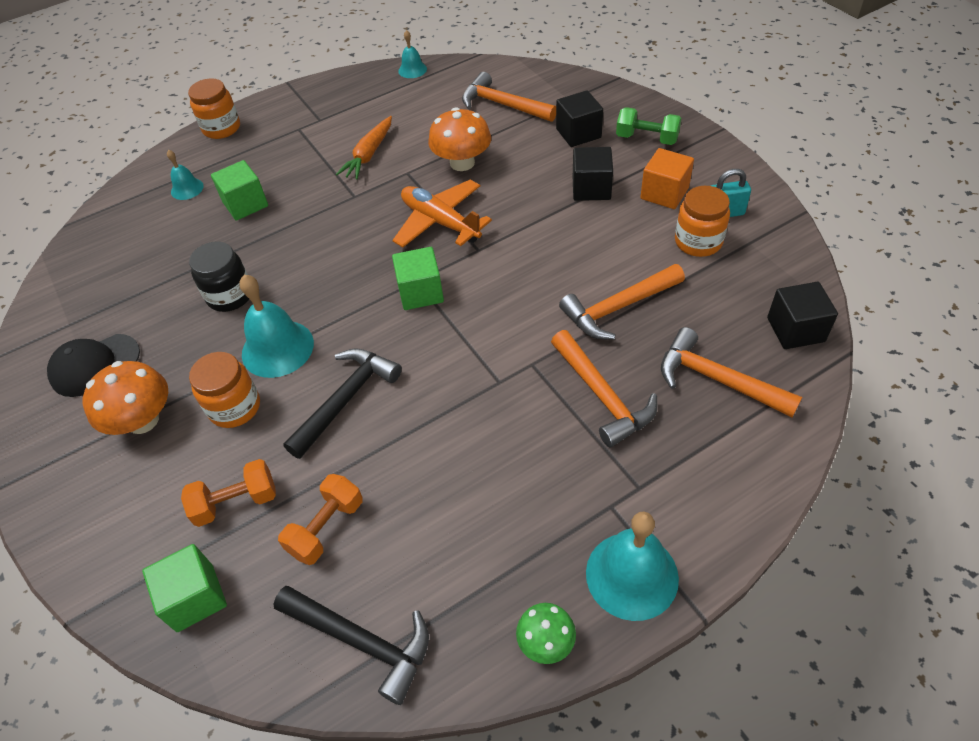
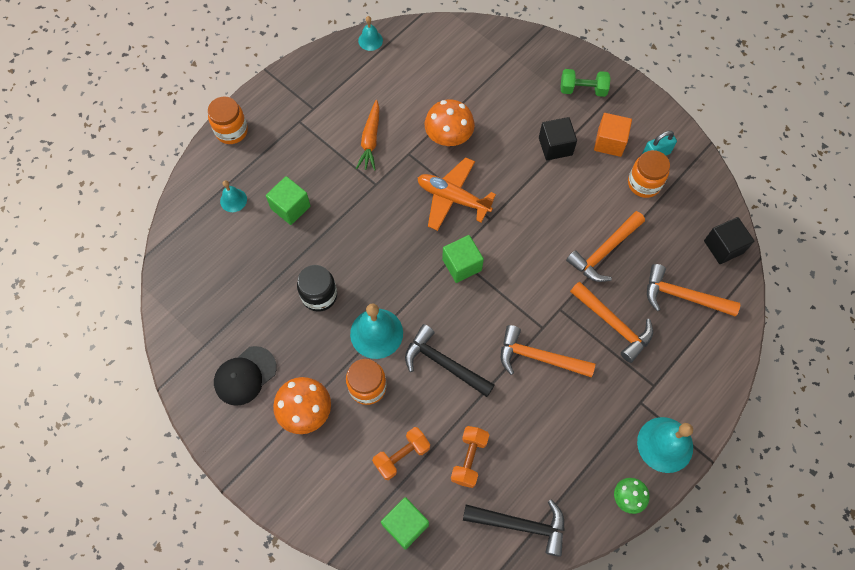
camera: 20 degrees left, 15 degrees up
black hammer [283,348,402,459] -> black hammer turned 75 degrees counterclockwise [405,324,495,397]
orange hammer [462,72,556,122] -> orange hammer moved to [501,325,595,378]
black cube [556,90,603,147] -> none

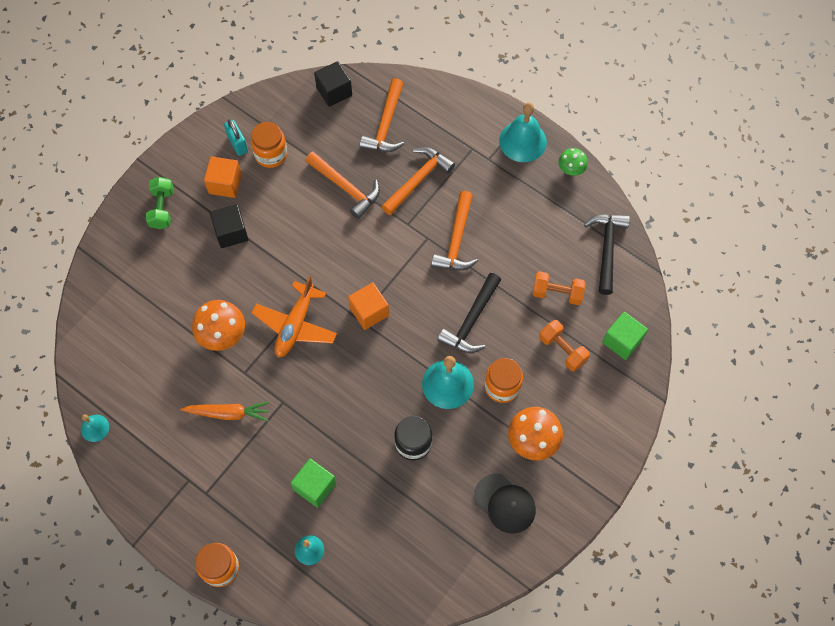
camera: 95 degrees left, 0 degrees up
green cube [442,235,484,283] -> orange cube [348,282,389,330]

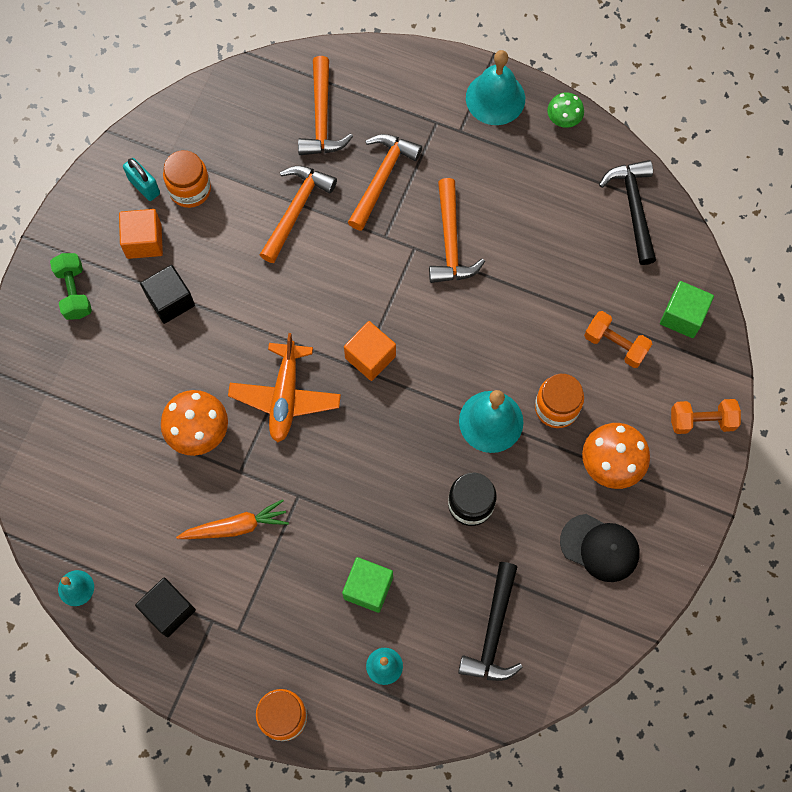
camera: 15 degrees left, 5 degrees up
orange hammer [305,152,380,219] -> orange hammer turned 90 degrees counterclockwise [260,166,337,263]
black cube [314,61,352,107] -> black cube moved to [135,578,196,637]
black hammer [438,273,501,353] -> black hammer moved to [458,562,523,681]
orange dumbbell [533,271,586,305] -> orange dumbbell moved to [671,399,741,434]

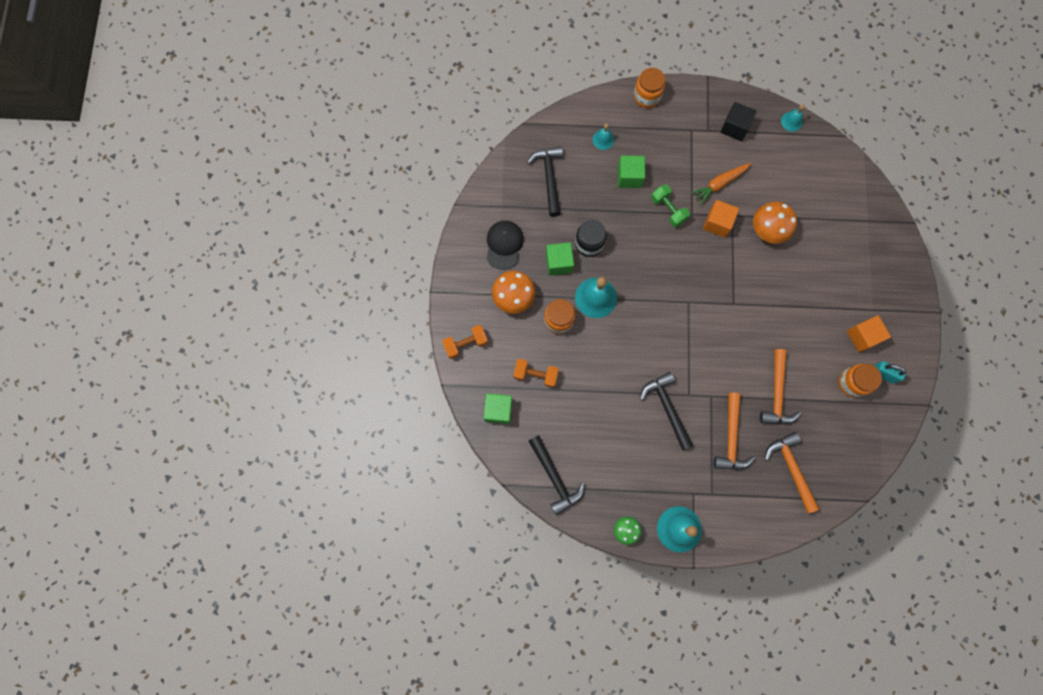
camera: 160 degrees right, 5 degrees up
green dumbbell [50,253,92,320] -> green dumbbell moved to [651,184,690,227]
black cube [140,265,195,324] -> none
orange plane [228,333,341,443] -> none
orange cube [344,321,396,381] -> orange cube moved to [703,200,739,238]
orange hammer [429,178,485,283] -> black hammer [640,372,693,450]
black cap [560,514,640,582] -> black cap turned 90 degrees clockwise [487,221,524,270]
none -> green cube [546,242,574,276]

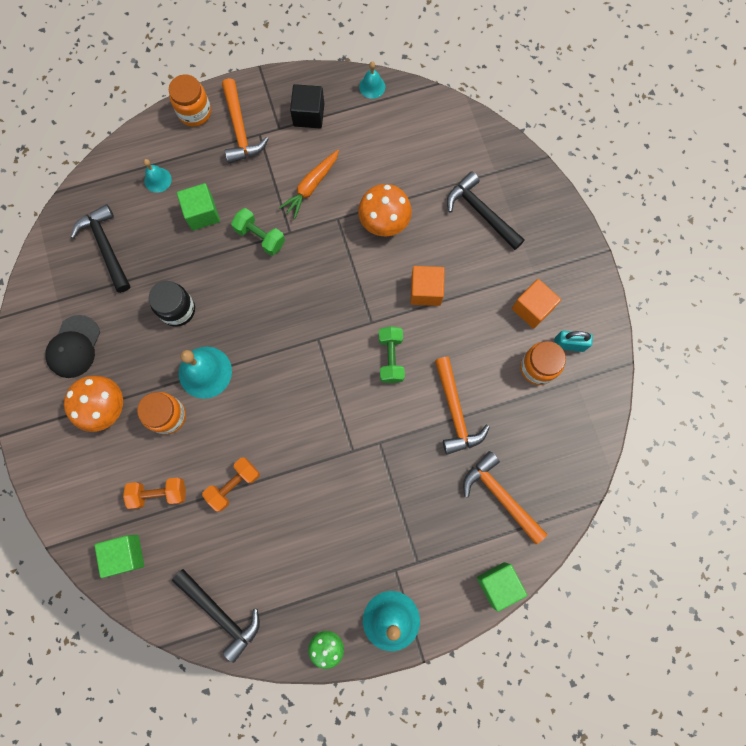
camera: 20 degrees left, 0 degrees up
orange dumbbell [442,325,488,359] -> orange dumbbell moved to [202,457,260,512]
black cap [487,221,524,270] -> black cap turned 150 degrees counterclockwise [45,315,100,378]
green cube [546,242,574,276] -> green cube moved to [477,562,527,612]
black hammer [640,372,693,450] -> black hammer moved to [447,172,525,250]
orange cube [703,200,739,238] -> orange cube moved to [410,266,445,306]
orange hammer [713,393,755,470] -> orange hammer moved to [222,78,268,163]
none -> green dumbbell [379,326,405,383]

